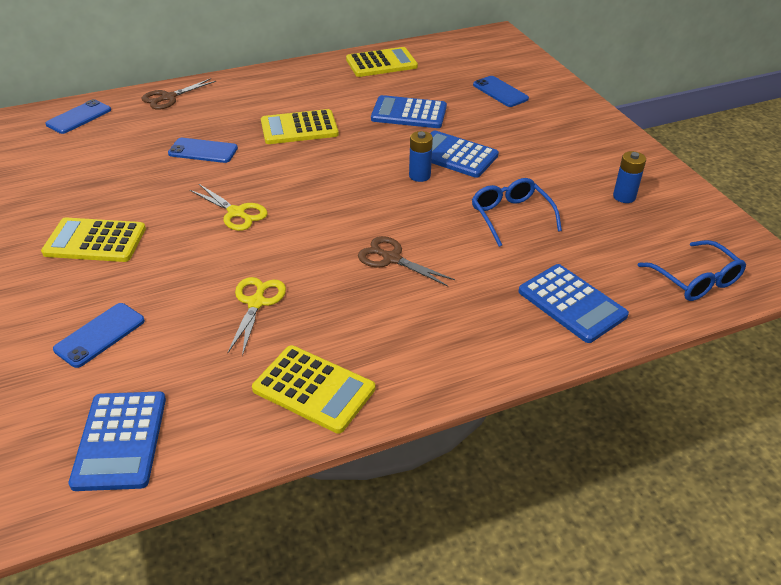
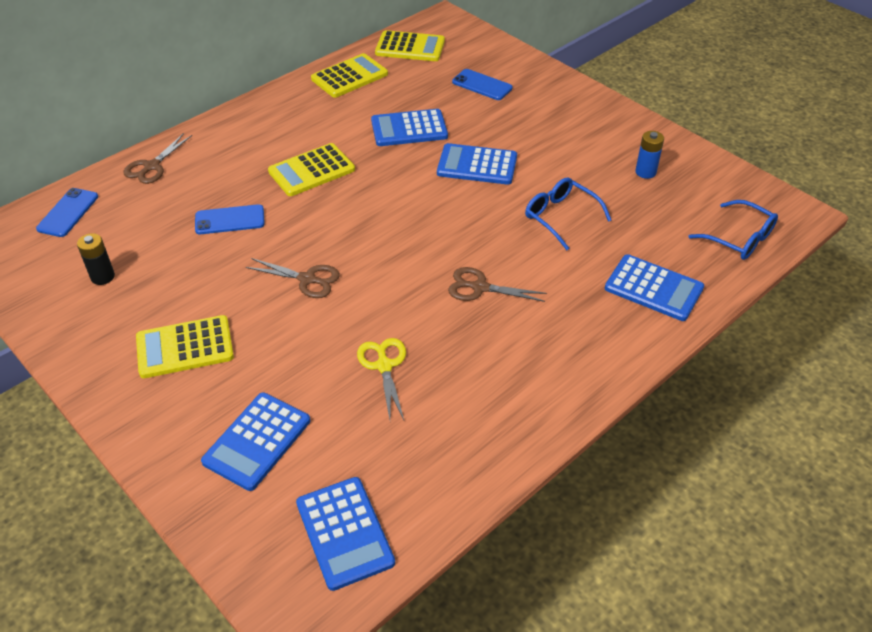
camera: 20 degrees left, 5 degrees up
blue phone [53,303,145,368] -> blue calculator [201,392,310,491]
yellow scissors [190,184,268,231] -> brown scissors [246,258,340,298]
yellow calculator [252,345,375,434] -> yellow calculator moved to [375,30,445,61]
blue battery [409,131,433,182] -> none
none -> black battery [77,233,115,285]

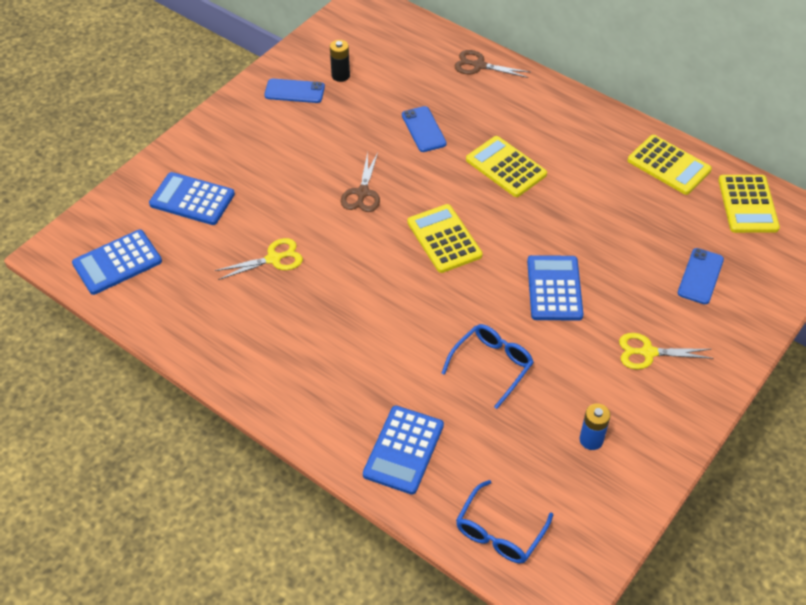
camera: 80 degrees right, 5 degrees up
blue phone [36,188,98,237] -> blue phone moved to [264,79,325,103]
yellow calculator [136,315,234,378] -> yellow calculator moved to [407,204,483,273]
blue calculator [371,109,448,146] -> none
brown scissors [448,267,547,302] -> none
none -> yellow scissors [619,333,713,369]

